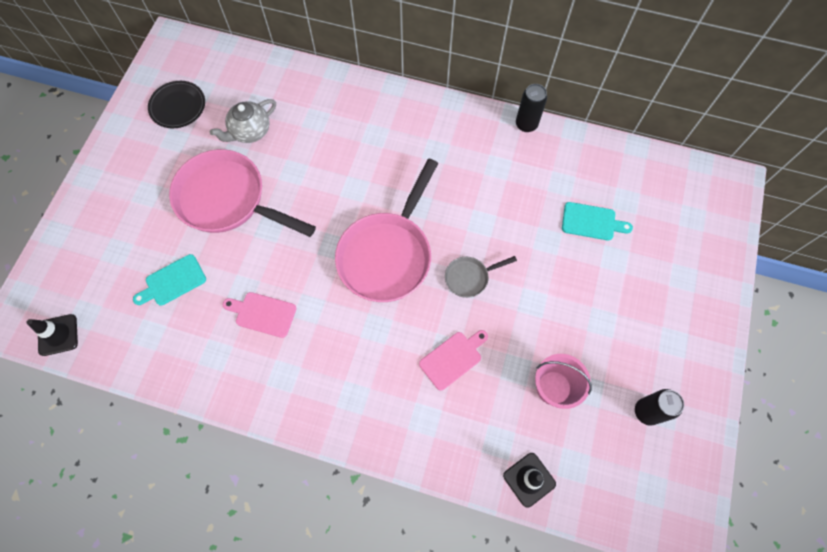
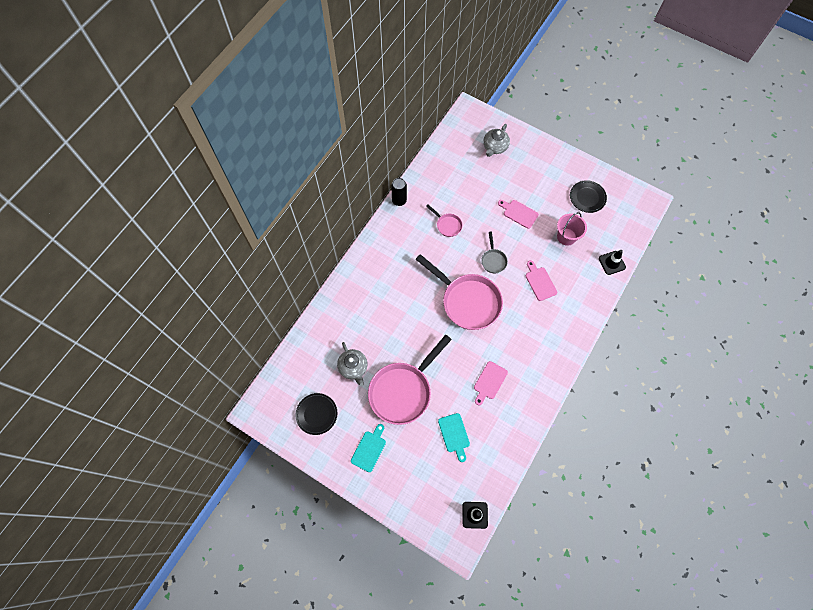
camera: 75 degrees left, 0 degrees up
turquoise cutting board [562,202,633,240] -> turquoise cutting board moved to [351,424,386,472]
black can [635,389,684,426] -> black plate [570,180,607,213]
none -> pink pan [426,204,463,237]
none -> grey teapot [483,124,510,157]
none -> pink cutting board [498,200,539,229]

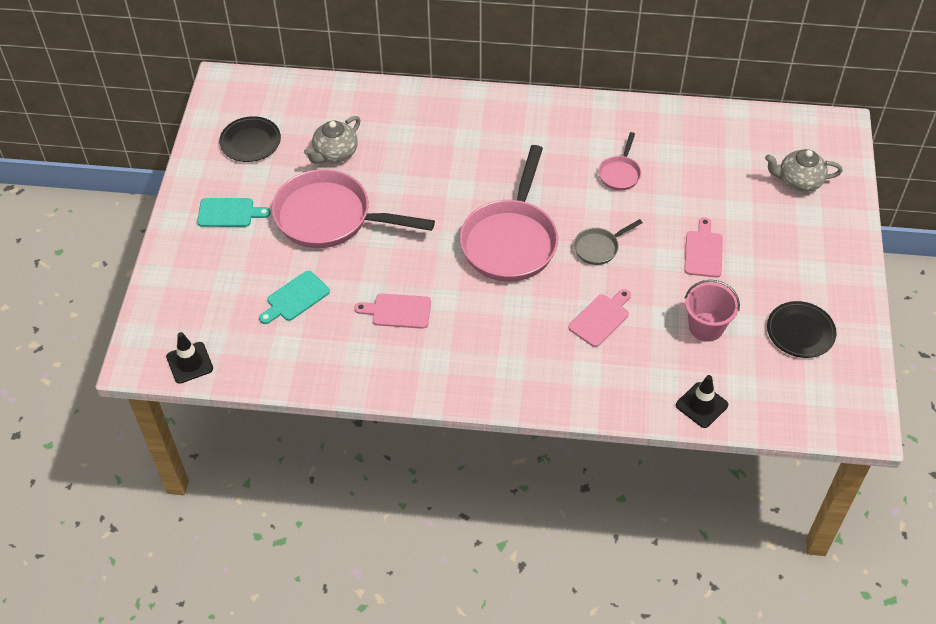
camera: 65 degrees right, 15 degrees down
black can [391,178,407,206] -> none

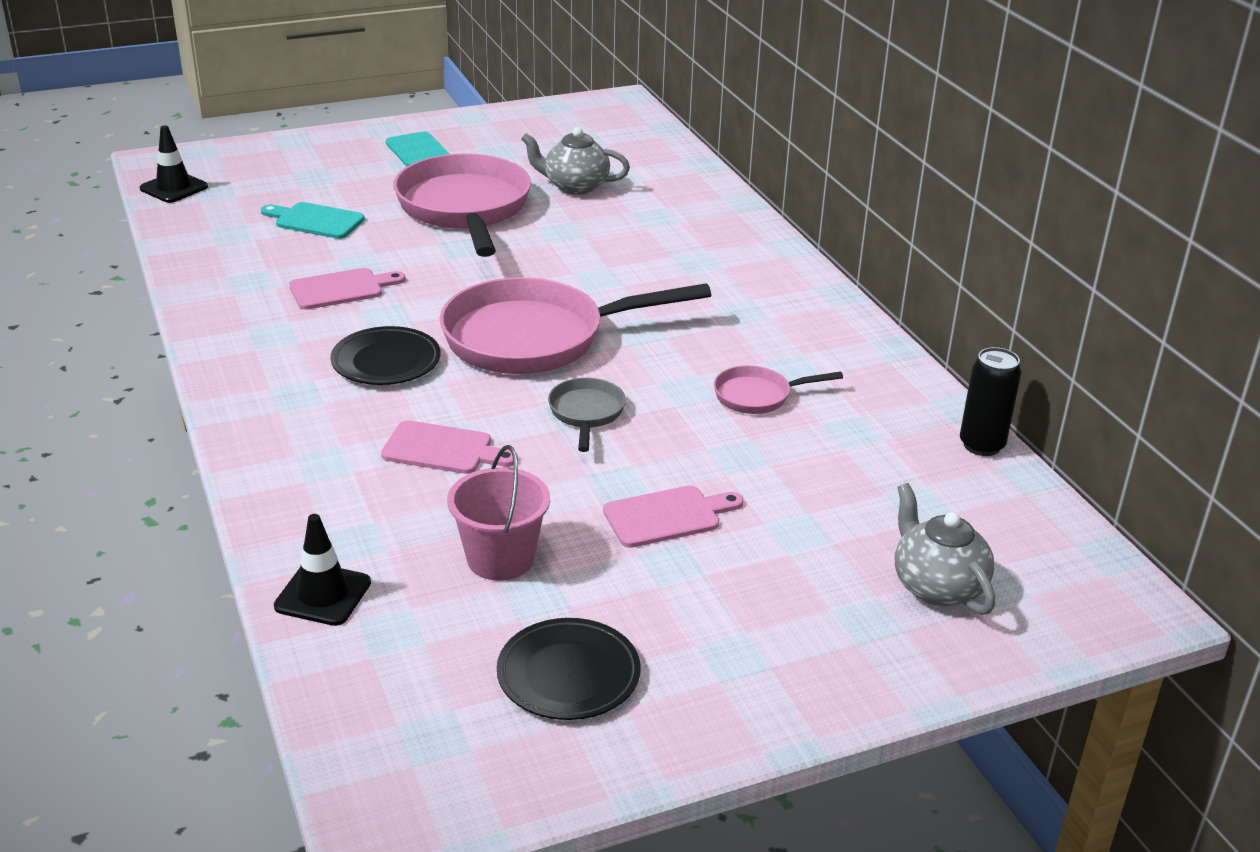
camera: 60 degrees right, 20 degrees down
black plate [219,116,281,162] -> black plate moved to [330,326,441,385]
pink cutting board [354,294,431,329] -> pink cutting board turned 90 degrees clockwise [289,268,406,310]
grey pan [574,219,643,265] -> grey pan turned 60 degrees clockwise [548,378,626,452]
none -> black can [960,347,1021,456]

